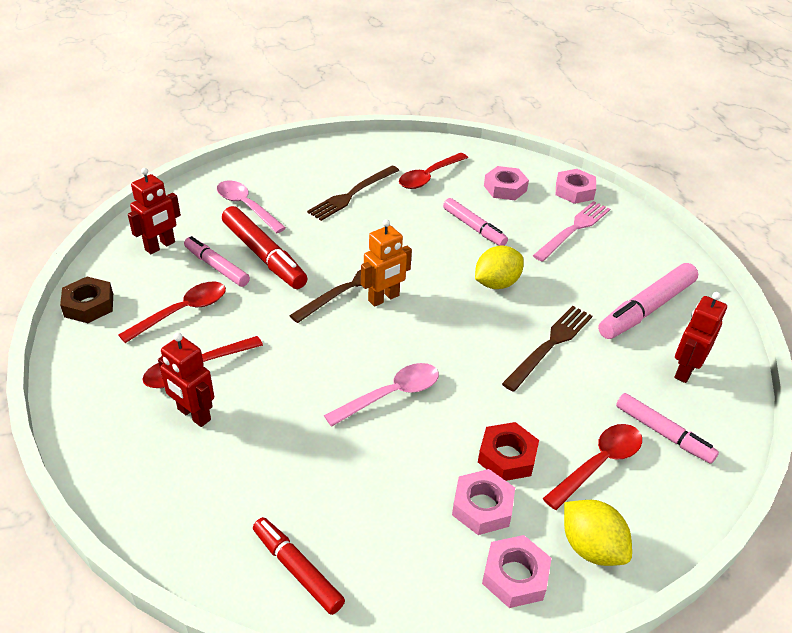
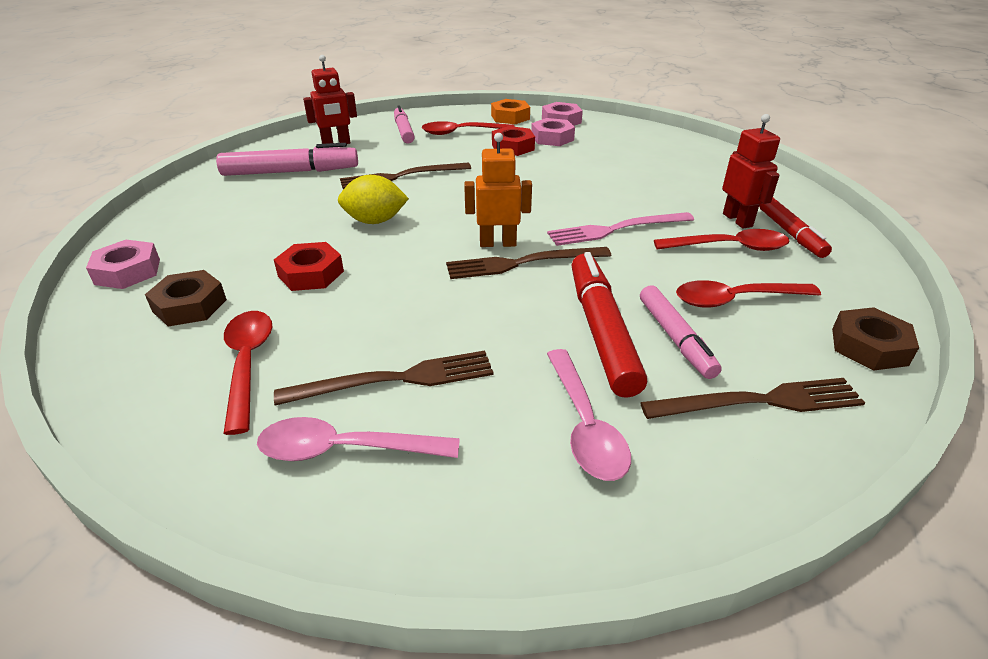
camera: 145 degrees left, 5 degrees down
red robot [128,168,181,254] -> brown fork [640,378,865,419]
red marker [253,517,345,615] -> red marker moved to [759,198,832,258]
pink spoon [324,363,439,427] -> pink spoon moved to [257,417,460,461]
red spoon [399,153,468,189] -> red spoon turned 90 degrees counterclockwise [223,311,272,435]
pink marker [443,198,508,246] -> red nut [274,242,344,291]
pink nut [484,166,529,200] -> brown nut [145,270,227,327]
pink fork [533,201,610,262] -> pink fork moved to [547,212,694,246]
yellow lemon [564,500,632,566] -> orange nut [491,99,530,124]

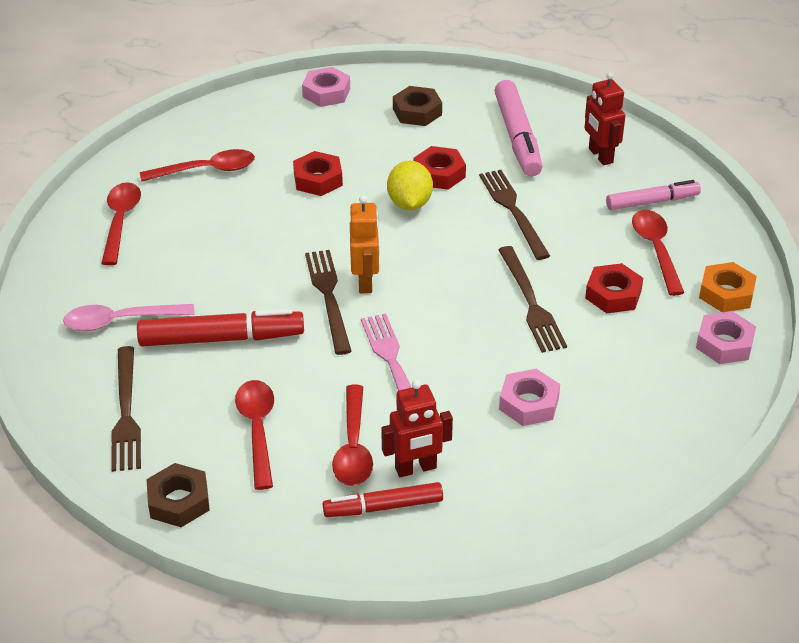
camera: 90 degrees right, 5 degrees up
brown nut [145,270,227,327] -> brown nut moved to [393,86,442,126]
pink spoon [257,417,460,461] -> red spoon [101,182,141,265]
brown fork [274,351,494,406] -> brown fork moved to [498,246,567,353]
pink nut [531,118,575,146] -> pink nut moved to [499,369,560,426]
pink marker [640,285,722,379] -> none
none -> red nut [414,146,466,190]

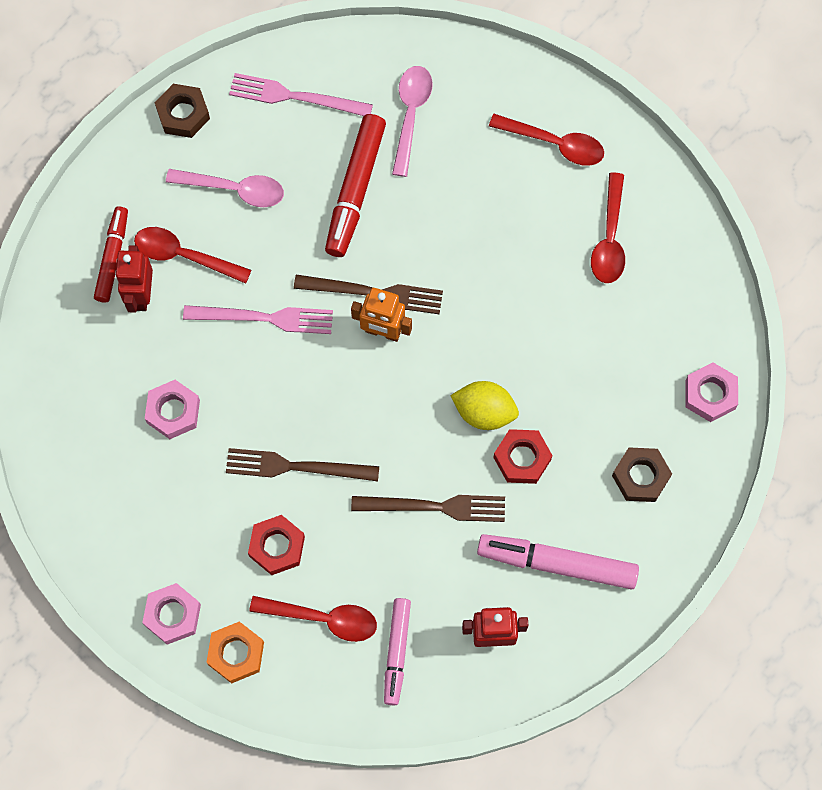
camera: 110 degrees right, 30 degrees up
brown fork [111,346,141,472] -> pink fork [229,73,373,116]
red spoon [235,380,274,490] -> pink spoon [166,169,284,207]
red nut [293,151,343,196] -> none

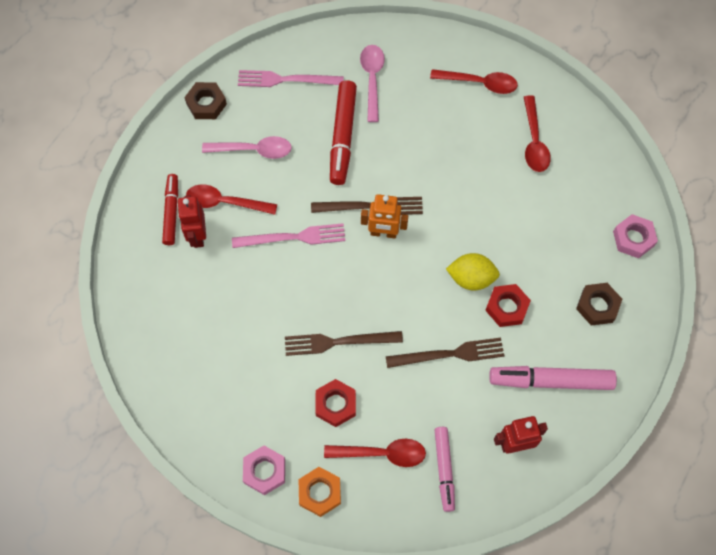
camera: 10 degrees left, 5 degrees down
pink nut [145,380,200,439] -> none

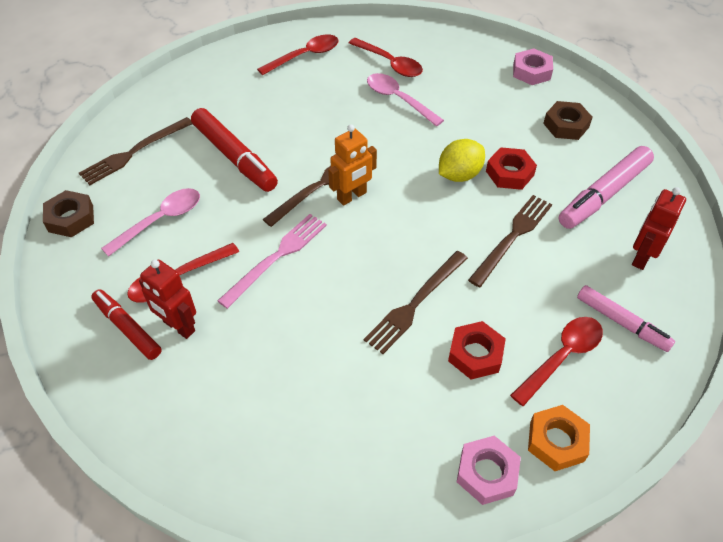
camera: 45 degrees left, 15 degrees down
pink fork [238,70,344,87] -> brown fork [79,117,192,185]
pink spoon [360,45,385,122] -> pink spoon moved to [367,73,444,127]

